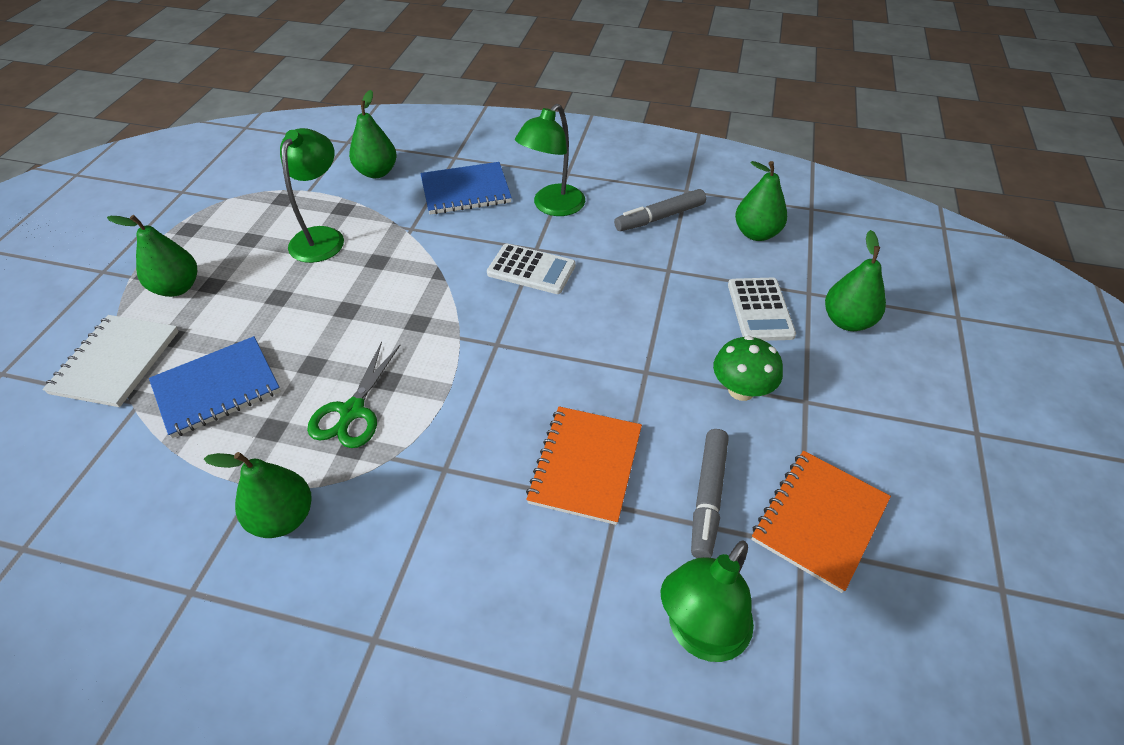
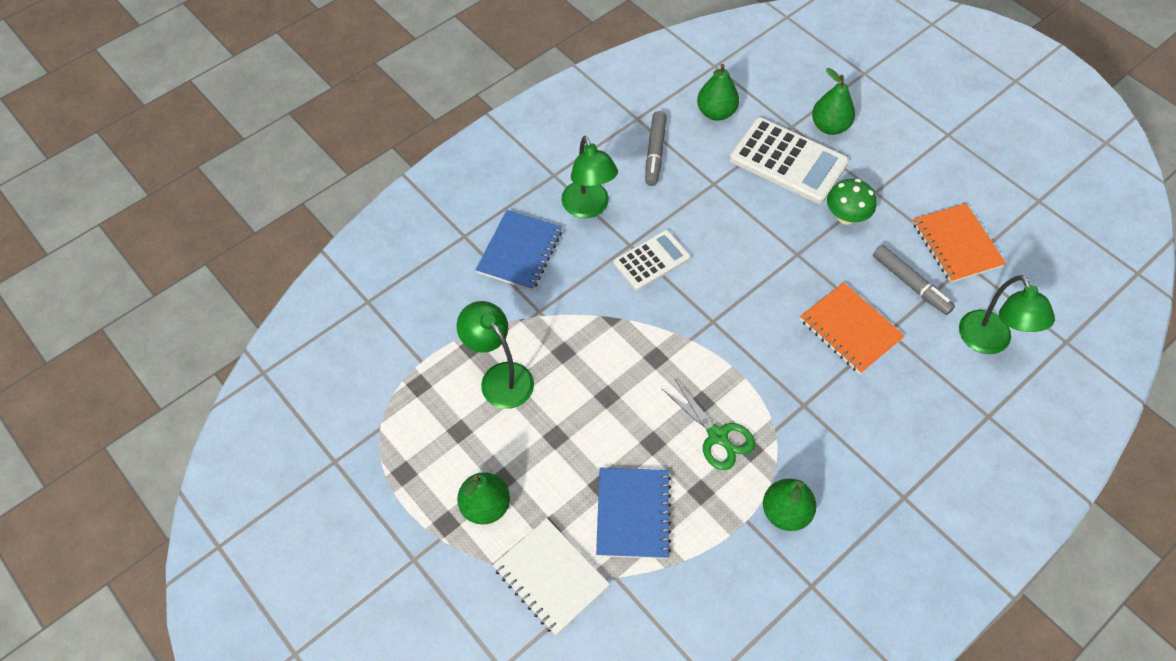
camera: 55 degrees left, 10 degrees up
green pear [349,90,397,178] -> none
white calculator [728,278,796,341] -> white calculator [729,117,849,204], size x1.62

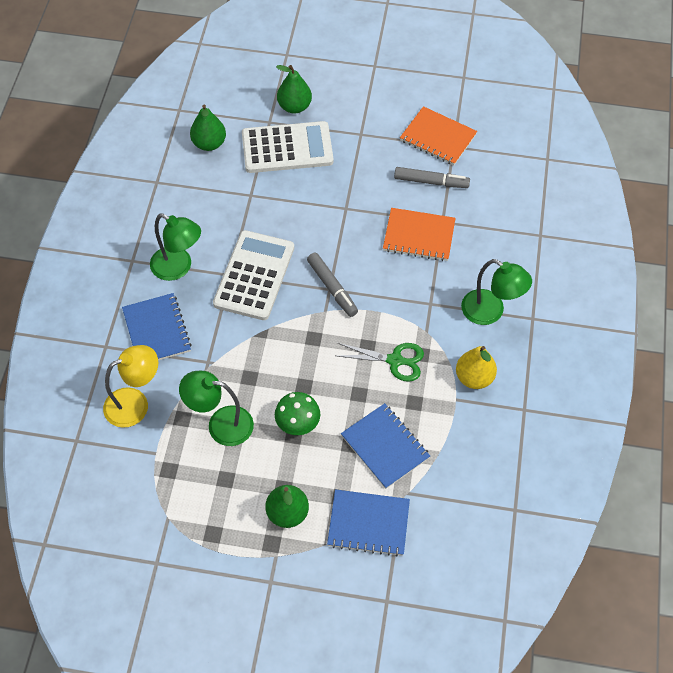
camera: 40 degrees left, 0 degrees up
white notebook [493,518,610,635] -> blue notebook [327,489,410,557]
white calculator [613,230,690,290] -> white calculator [213,230,294,320], size x1.62
grey marker [645,111,667,186] -> grey marker moved to [307,253,358,317]
green pear [763,479,816,531] -> yellow pear [456,346,497,389]
green mushroom [827,179,876,225] -> green mushroom moved to [275,392,320,435]
green lamp [959,275,1055,354] -> green lamp moved to [461,259,532,325]
none -> yellow lamp [103,345,158,428]

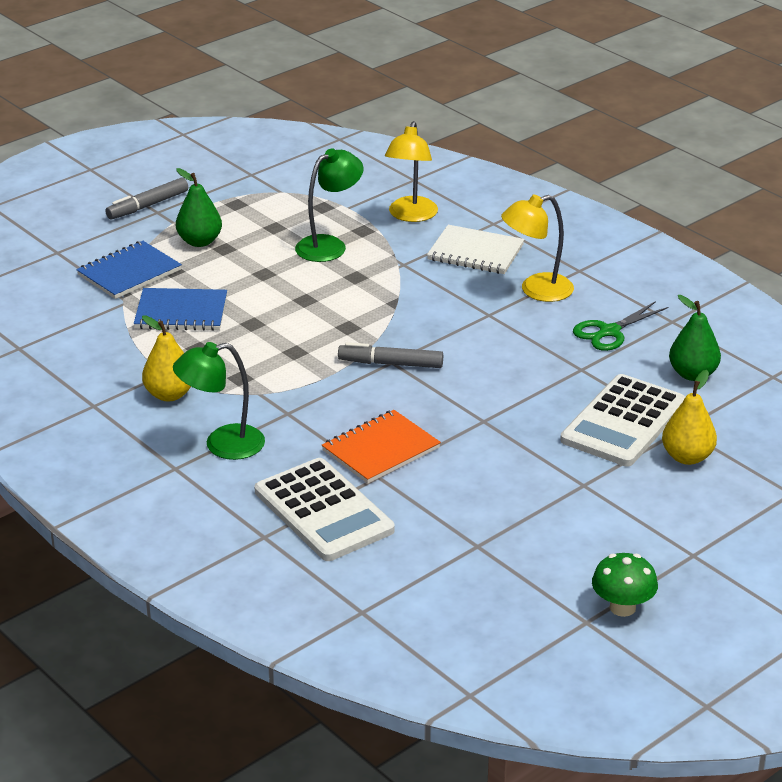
camera: 130 degrees right, 25 degrees down
blue notebook [122,293,192,360] -> white notebook [427,225,524,274]
green lamp [150,214,201,281] -> yellow lamp [501,194,574,302]
white calculator [213,230,294,320] -> white calculator moved to [255,458,395,561]
green mushroom [275,392,320,435] -> green mushroom moved to [592,553,658,617]
green pear [276,65,312,114] -> yellow pear [662,370,717,465]
green scissors [337,343,424,382] -> green scissors moved to [573,301,668,351]
grey marker [394,167,470,188] -> grey marker moved to [105,178,188,220]
orange notebook [400,106,477,165] -> none

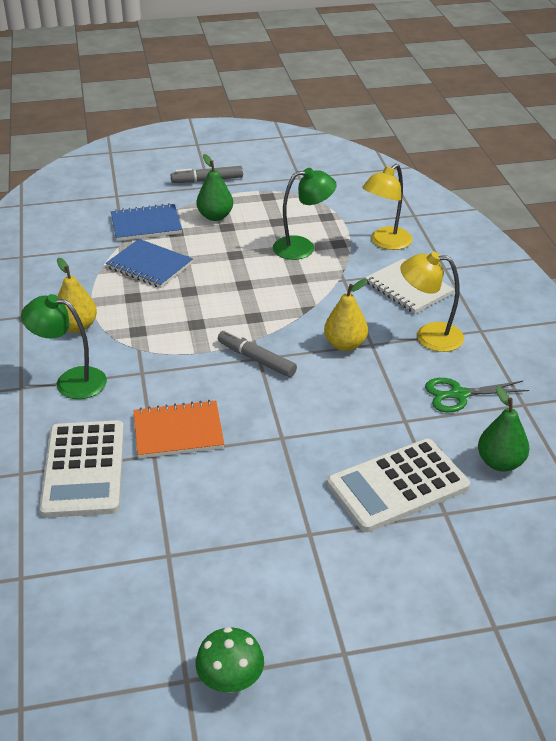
camera: 30 degrees right, 5 degrees up
yellow pear [662,370,717,465] -> yellow pear moved to [324,279,368,351]

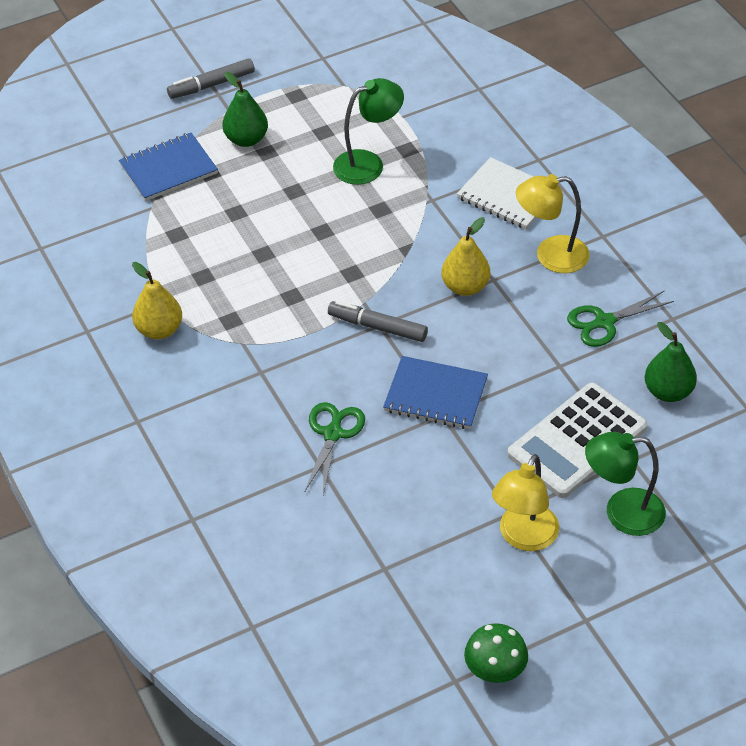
camera: 15 degrees left, 10 degrees up
green lamp [21,294,107,399] -> green lamp moved to [585,432,666,536]
white calculator [39,420,124,518] -> none
blue notebook [106,239,193,288] -> blue notebook moved to [383,356,488,429]
orange notebook [133,400,224,458] -> green scissors [304,402,365,495]
yellow lamp [362,164,412,250] -> yellow lamp moved to [492,454,559,551]

